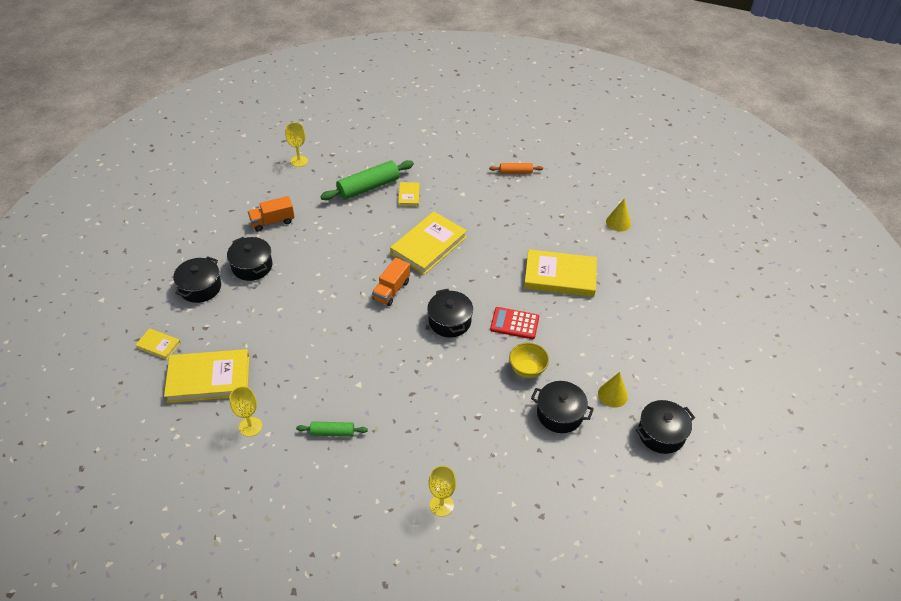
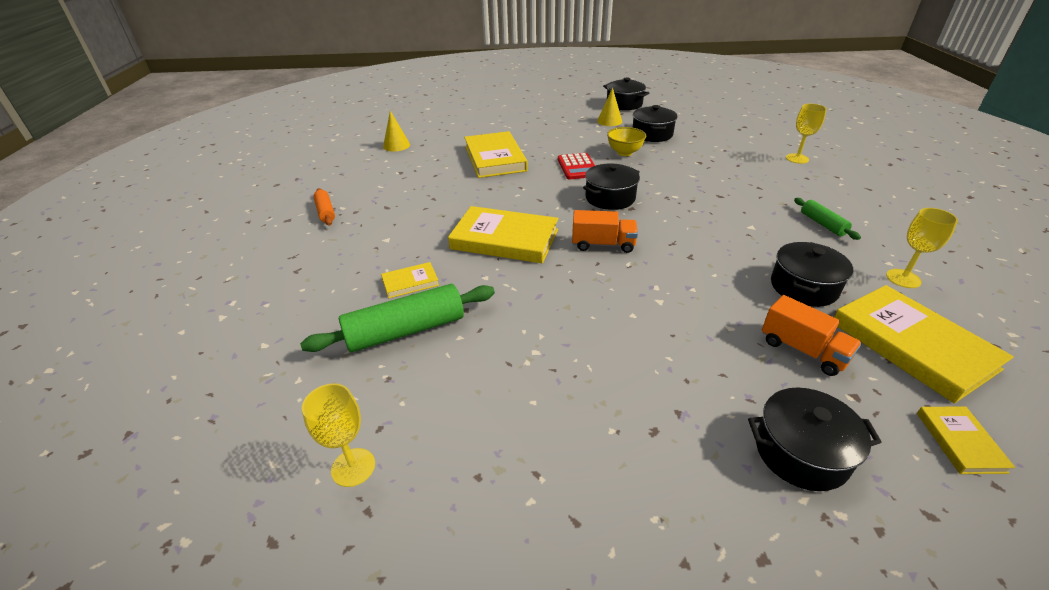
camera: 110 degrees left, 10 degrees down
black pot [227,237,272,281] -> black pot moved to [771,242,853,307]
orange truck [248,196,294,232] -> orange truck moved to [762,295,862,376]
green rolling pin [320,160,414,200] -> green rolling pin turned 60 degrees counterclockwise [300,284,495,352]

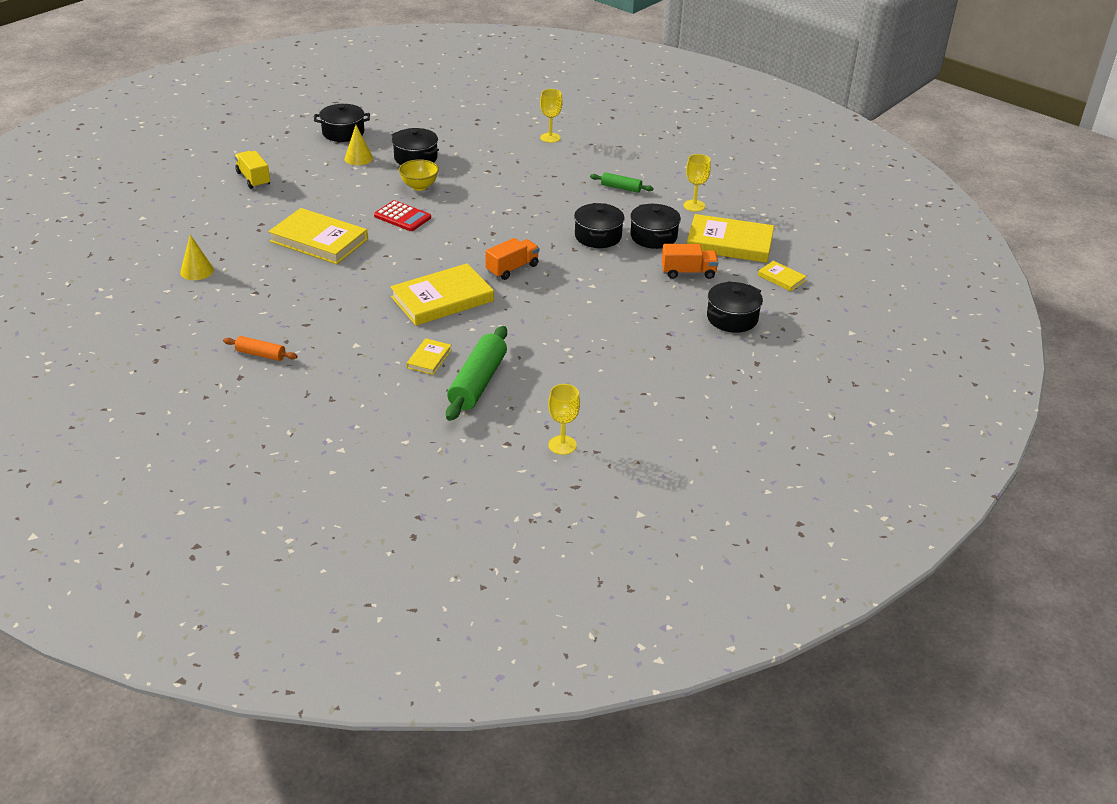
camera: 50 degrees left, 0 degrees up
black pot [583,164,640,210] -> black pot moved to [574,203,625,248]
none -> yellow truck [235,151,270,189]

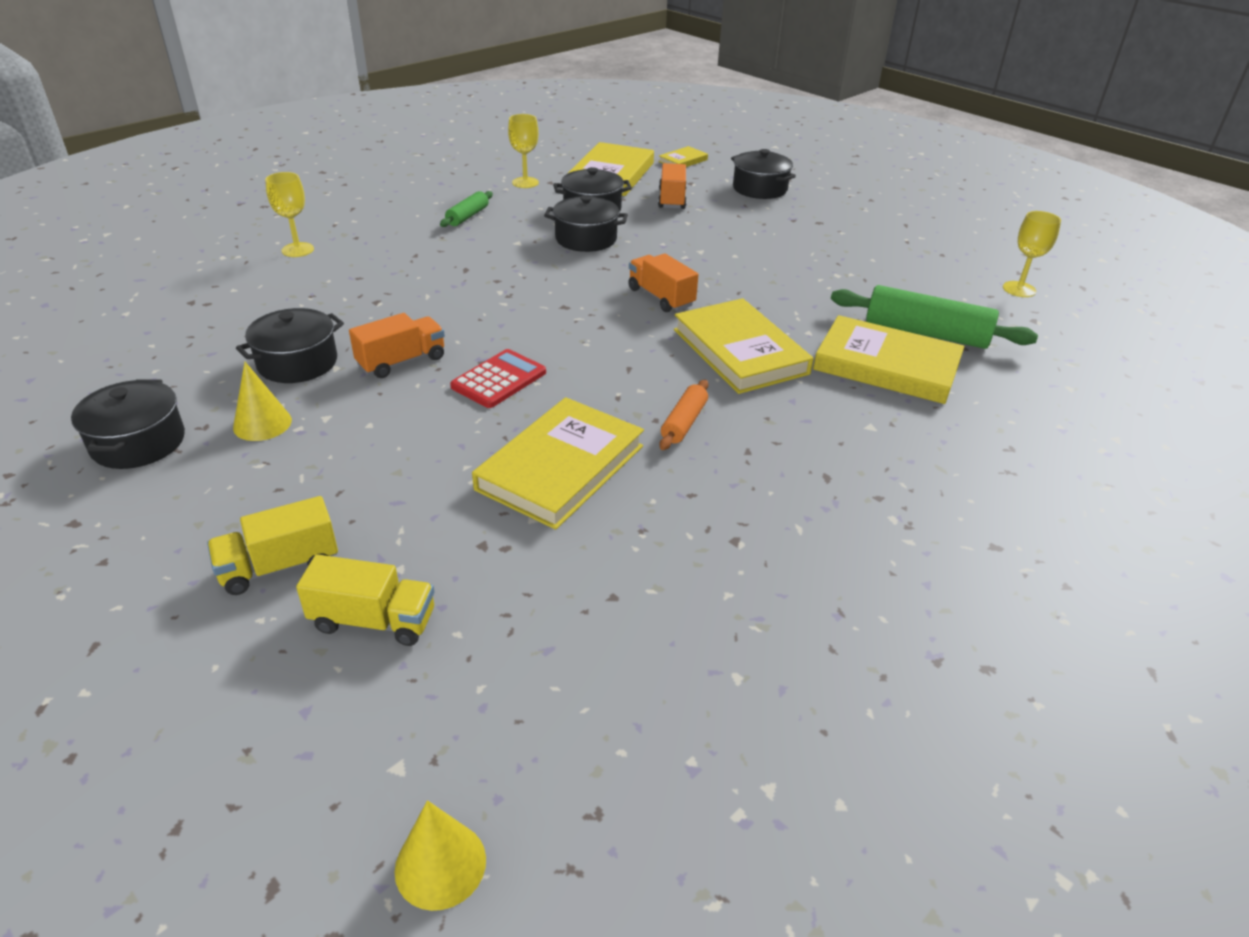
camera: 85 degrees left, 0 degrees up
yellow cone [180,234,214,280] -> yellow cone moved to [395,800,486,911]
orange rolling pin [223,336,297,361] -> orange rolling pin moved to [659,380,708,450]
yellow bowl [399,159,439,191] -> orange truck [349,313,445,378]
yellow book [406,338,452,375] -> yellow book [813,315,964,404], size x2.08
none -> yellow truck [296,554,434,646]

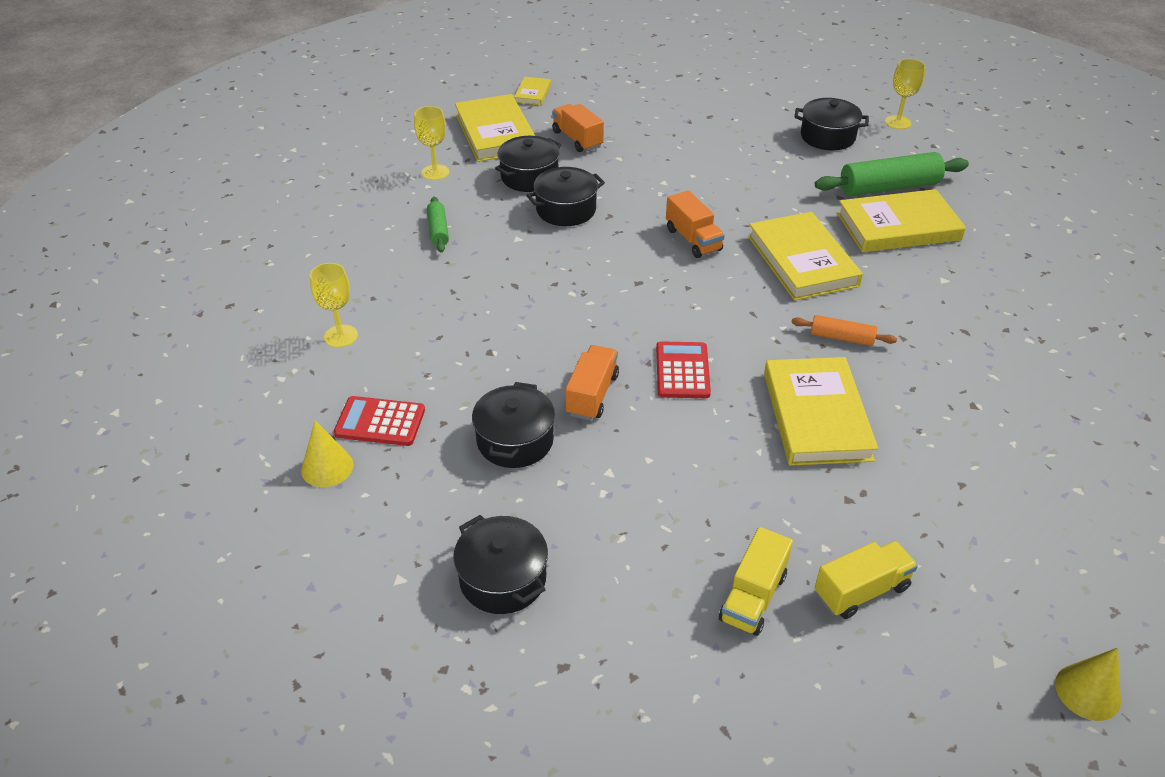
camera: 35 degrees left, 5 degrees up
yellow cone [233,362,292,441] -> yellow cone moved to [301,420,354,487]
orange truck [628,253,698,312] -> orange truck turned 135 degrees counterclockwise [666,190,725,258]
orange rolling pin [659,380,708,450] -> orange rolling pin turned 60 degrees counterclockwise [791,315,897,346]
yellow book [674,298,814,394] -> yellow book turned 45 degrees clockwise [748,212,863,301]
black pot [731,149,796,199] -> black pot moved to [795,98,869,151]
none -> red calculator [334,396,425,446]

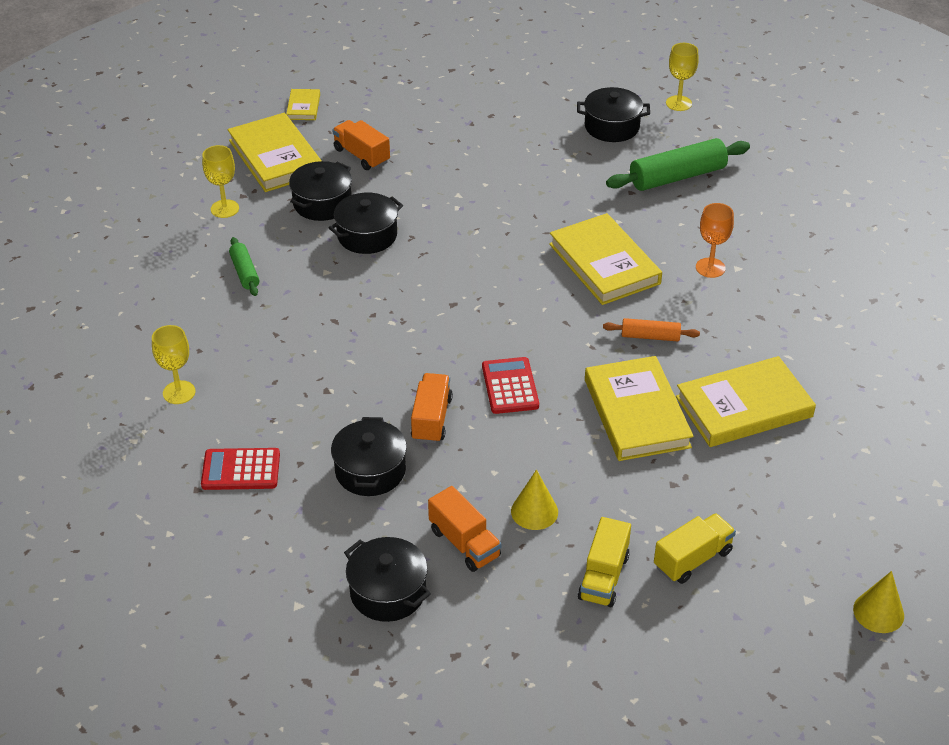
camera: 10 degrees left, 0 degrees up
yellow cone [301,420,354,487] -> yellow cone moved to [511,470,558,530]
orange truck [666,190,725,258] -> orange truck moved to [428,486,502,572]
yellow book [837,189,966,252] -> yellow book moved to [676,356,816,447]
none -> orange goblet [696,203,734,278]

